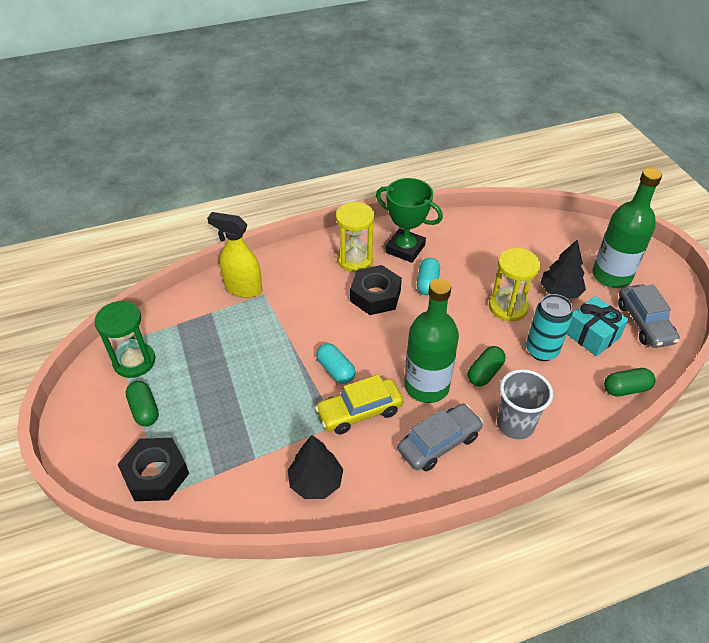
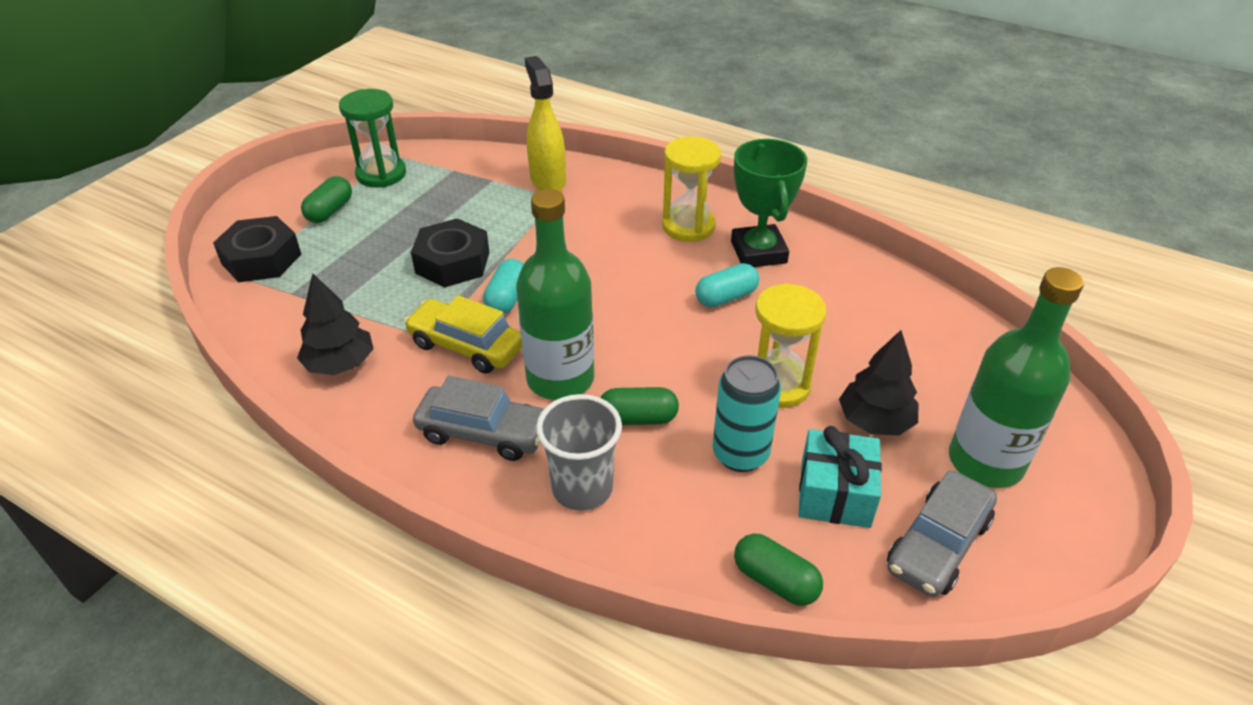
camera: 50 degrees right, 5 degrees down
black nut [350,265,402,315] -> black nut moved to [411,218,490,287]

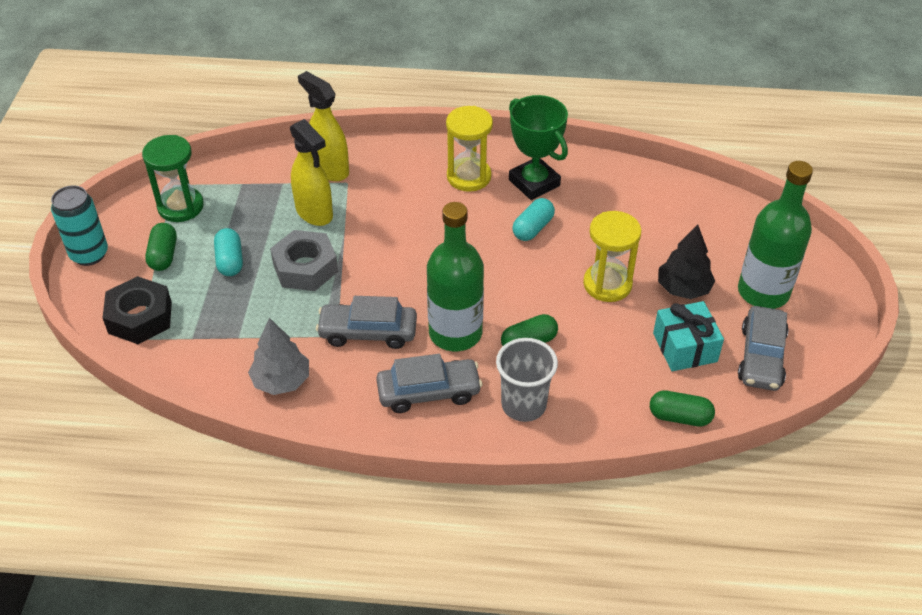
camera: 25 degrees left, 5 degrees up
black tree [297,273,374,375] -> grey tree [248,318,309,395]
yellow car [404,295,522,374] -> grey car [316,296,417,349]
black nut [411,218,490,287] -> grey nut [270,230,338,291]
turquoise capsule [483,259,524,314] -> turquoise capsule moved to [214,228,243,276]
turquoise can [713,355,781,472] -> turquoise can moved to [51,185,108,266]
none -> yellow spray bottle [290,119,333,226]

